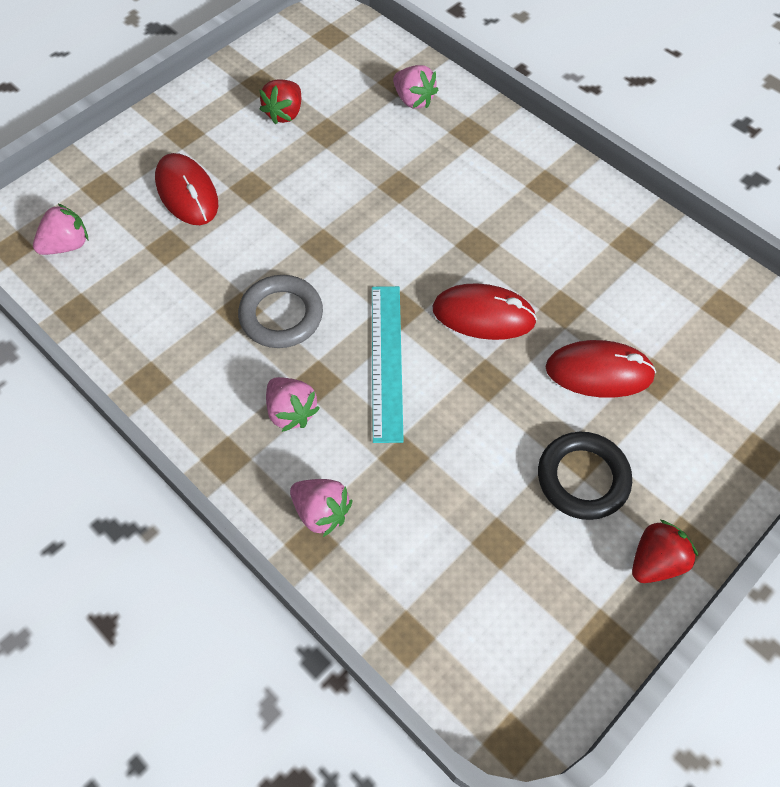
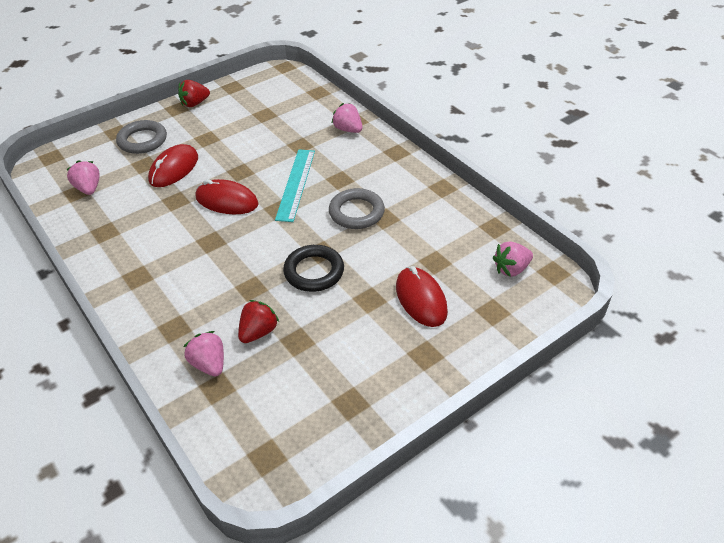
camera: 170 degrees left, 15 degrees down
red strawberry [260,79,301,125] -> red strawberry moved to [238,300,279,343]
pink strawberry [266,377,320,432] -> pink strawberry moved to [66,160,100,195]
black ring [538,432,632,520] -> black ring moved to [283,245,344,292]
red mouse [546,340,656,398] -> red mouse turned 75 degrees counterclockwise [148,144,198,187]
none -> grey ring [116,120,167,154]

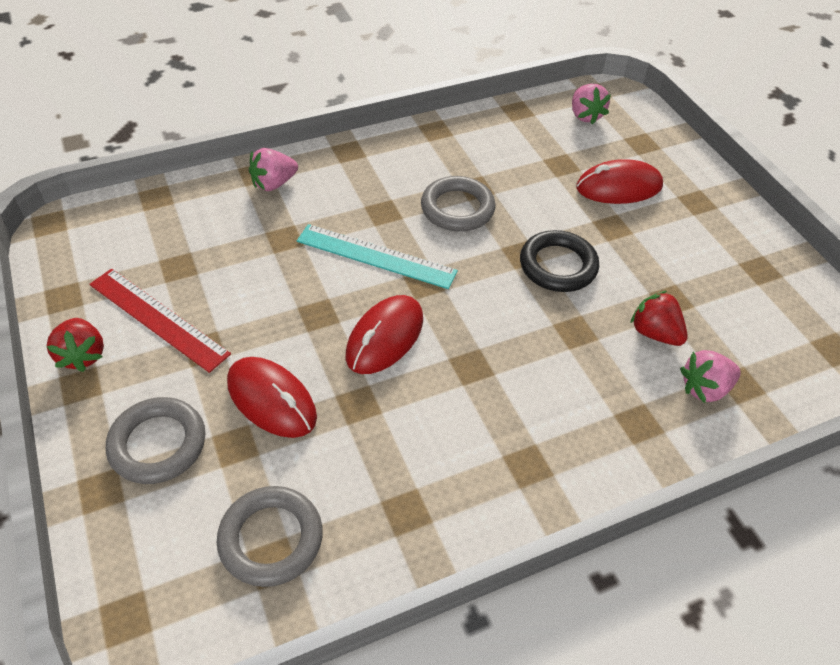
camera: 80 degrees left, 5 degrees up
pink strawberry [66,160,100,195] -> grey ring [217,486,323,587]
none -> red ruler [89,269,231,373]

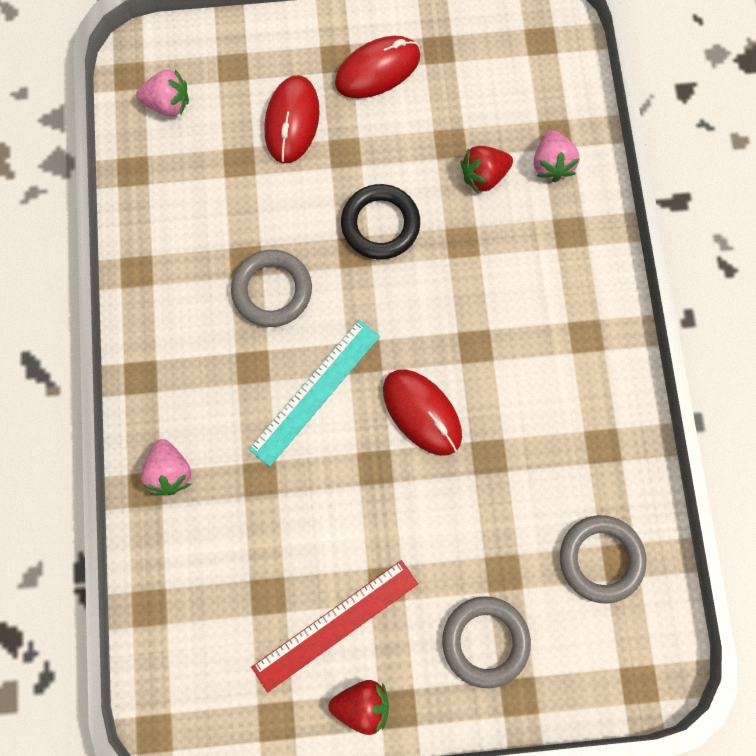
camera: 70 degrees left, 25 degrees up
red mouse [227,357,317,438] -> red mouse moved to [335,36,420,98]

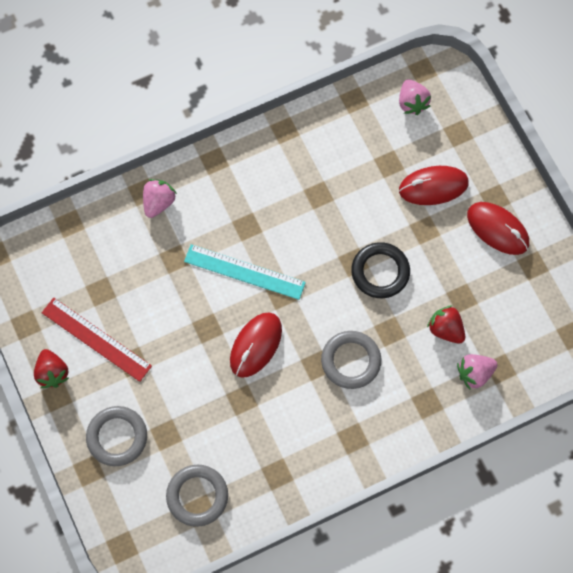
camera: 70 degrees right, 5 degrees down
pink strawberry [141,439,191,495] -> pink strawberry turned 150 degrees clockwise [143,179,177,218]
grey ring [231,250,312,327] -> grey ring moved to [321,331,381,389]

